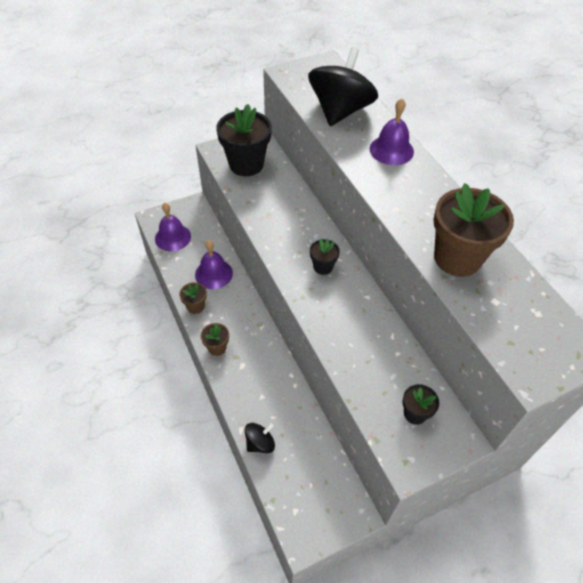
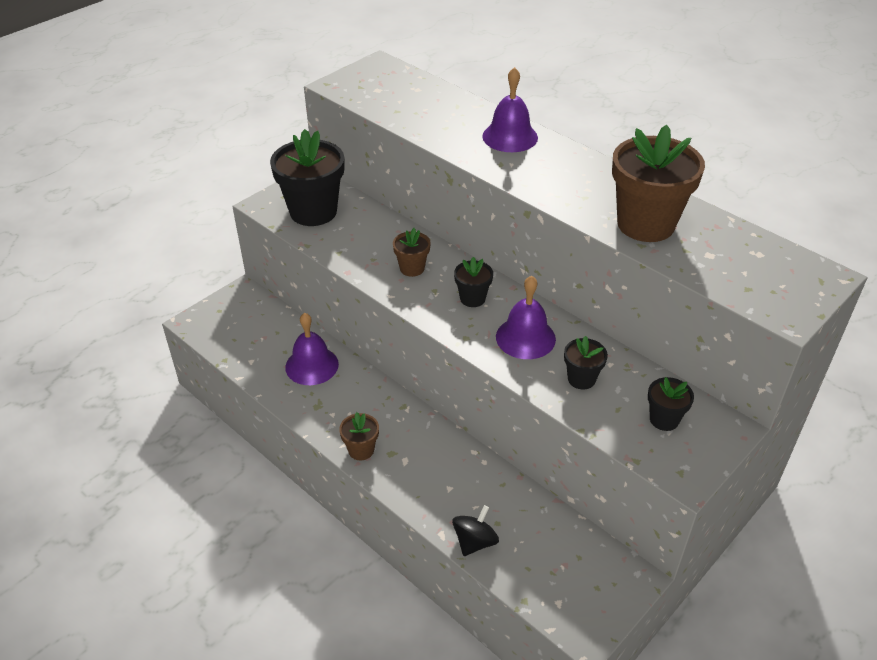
camera: 20 degrees left, 10 degrees down
purple bell [155,203,191,251] -> purple bell moved to [496,276,556,359]
brown flower pot [179,282,207,314] -> brown flower pot moved to [393,228,431,277]
black spinning top [308,47,378,126] -> none
none -> black flower pot [564,336,608,390]

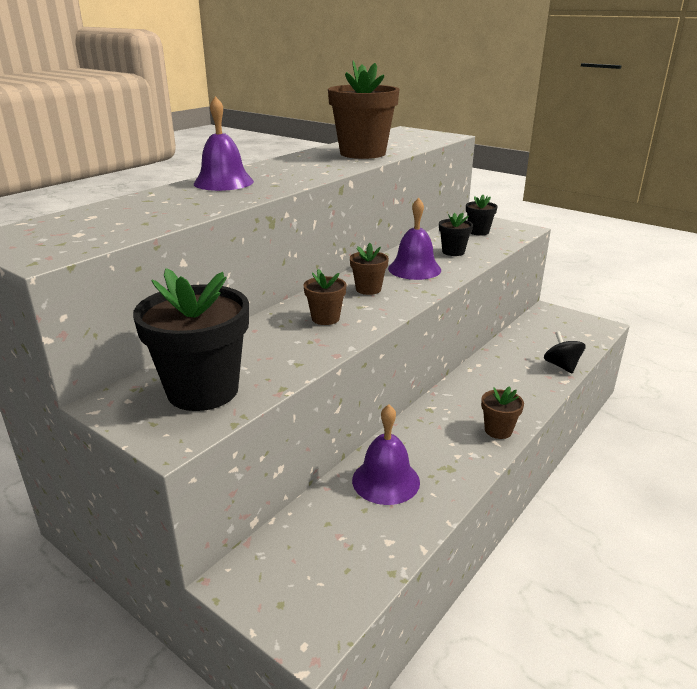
camera: 95 degrees left, 15 degrees down
black spinning top [452,505,499,556] -> black spinning top turned 45 degrees clockwise [544,331,586,373]
black flower pot [454,257,493,307] -> brown flower pot [350,243,389,295]

